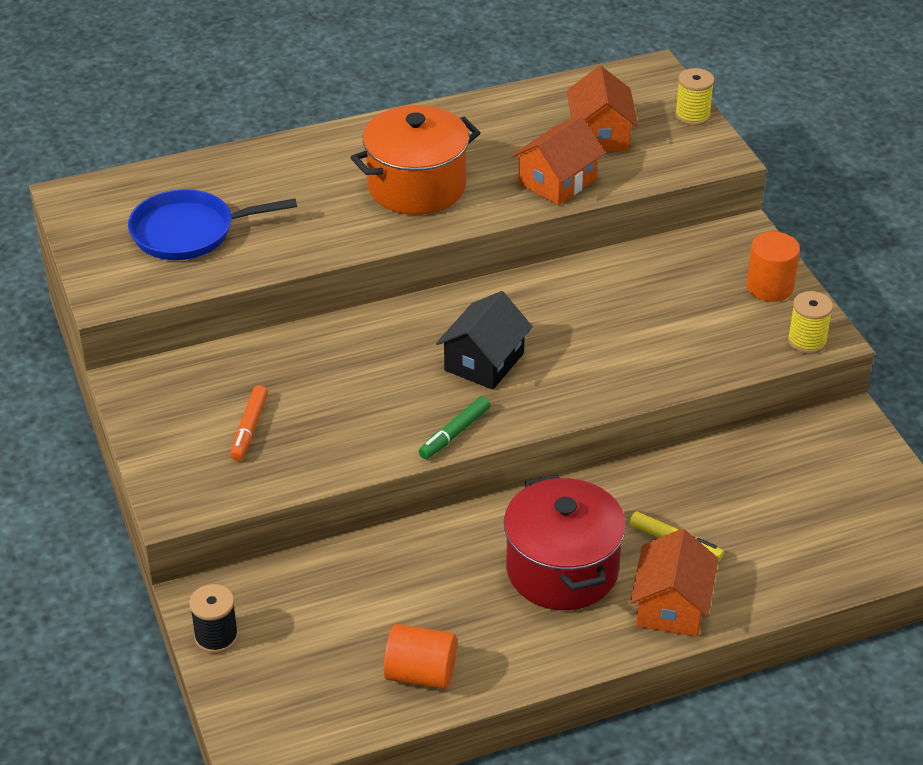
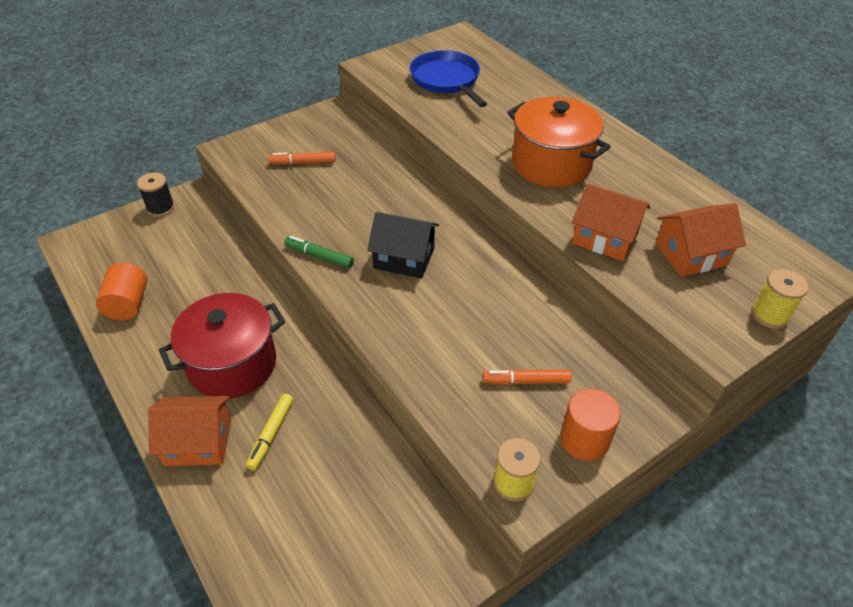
camera: 75 degrees right, 5 degrees up
none -> orange marker [483,369,572,385]

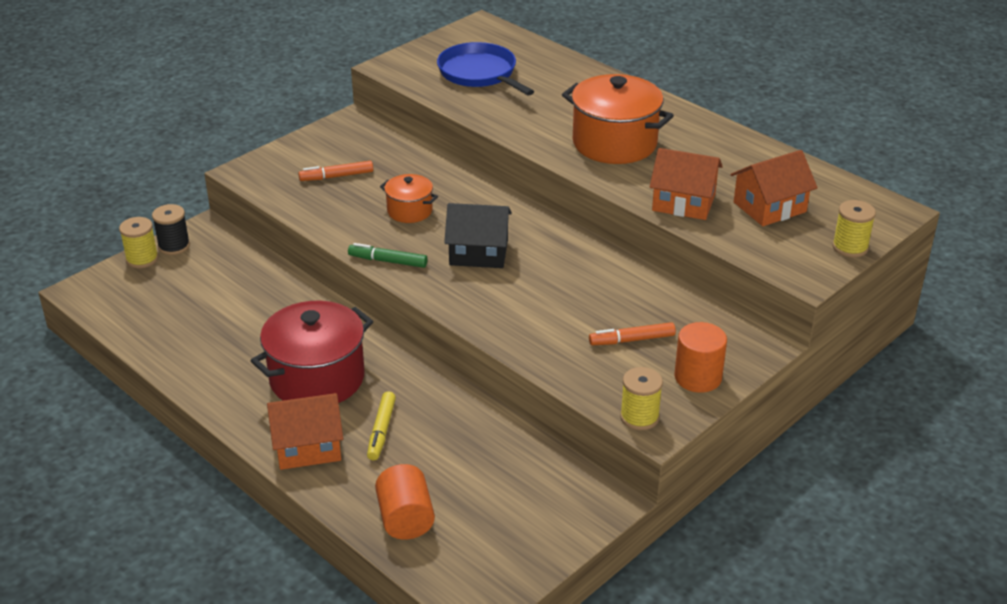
camera: 10 degrees left, 10 degrees down
orange cylinder [96,263,147,321] -> orange cylinder moved to [375,464,435,540]
none -> yellow spool [119,217,158,268]
none -> orange pot [380,174,438,223]

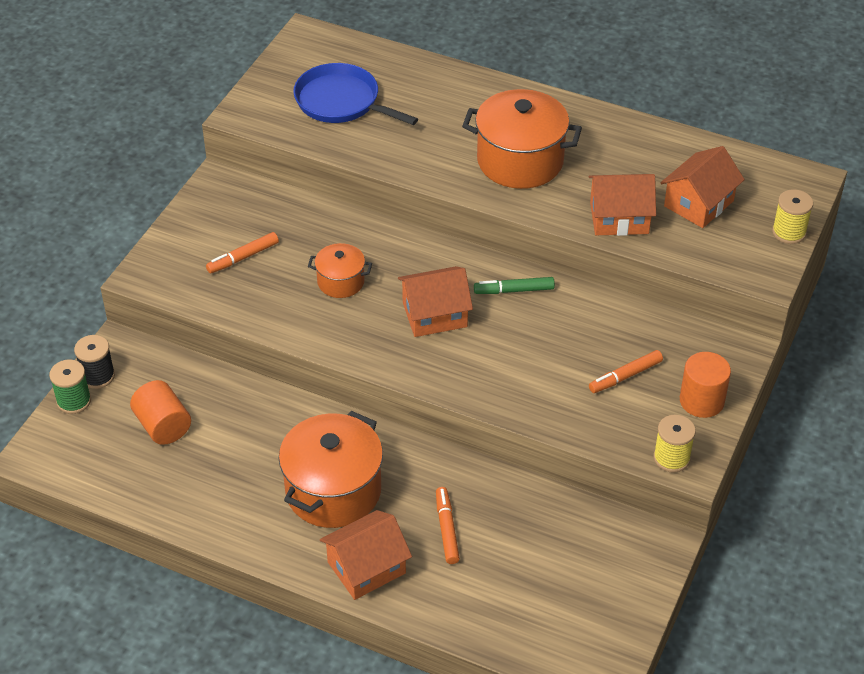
camera: 20 degrees left, 10 degrees up
yellow spool [119,217,158,268] -> green spool [49,359,91,414]
red pot [250,301,373,403] -> orange pot [279,411,383,528]
green marker [348,243,428,268] -> green marker moved to [474,277,555,294]
yellow marker [367,391,396,460] -> none
orange cylinder [375,464,435,540] -> orange cylinder moved to [130,380,191,445]
black house [444,203,512,268] -> orange house [398,266,473,337]
none -> orange marker [436,487,460,564]

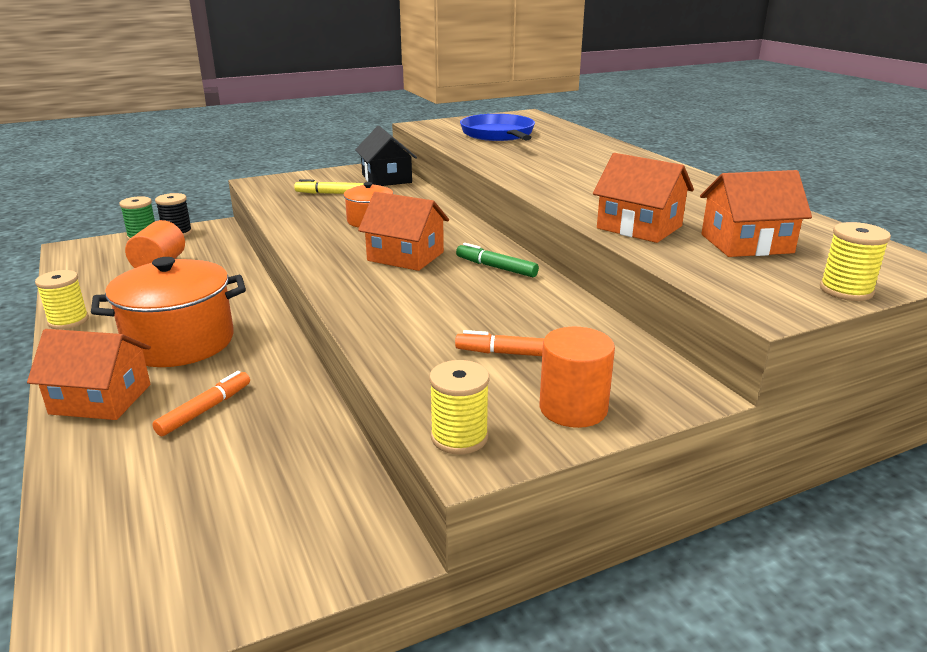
camera: 40 degrees right, 20 degrees down
orange marker [206,232,279,273] -> yellow marker [294,179,363,194]
orange pot [462,89,582,189] -> none
none -> yellow spool [35,270,89,329]
none -> black house [355,126,417,186]

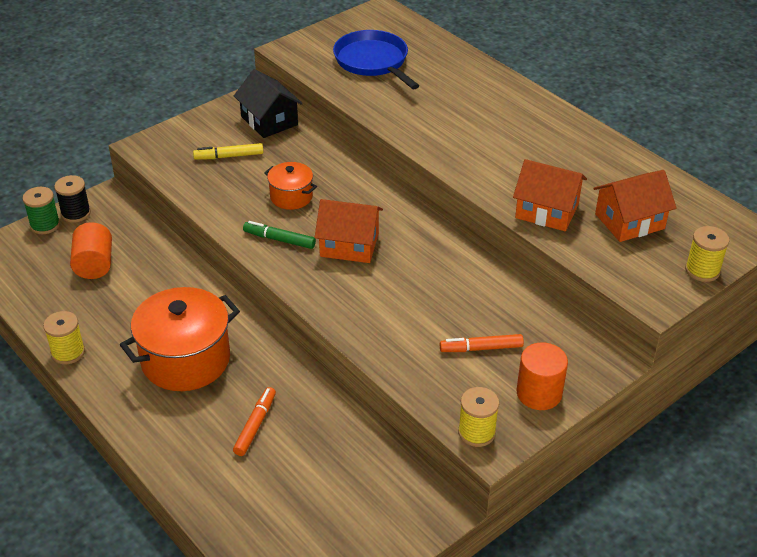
camera: 15 degrees left, 15 degrees up
orange house [27,329,151,420] -> none
green marker [456,243,539,277] -> green marker moved to [243,221,316,249]

